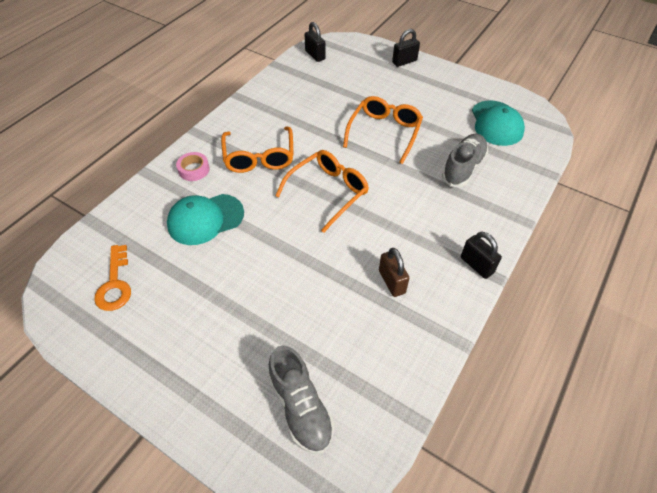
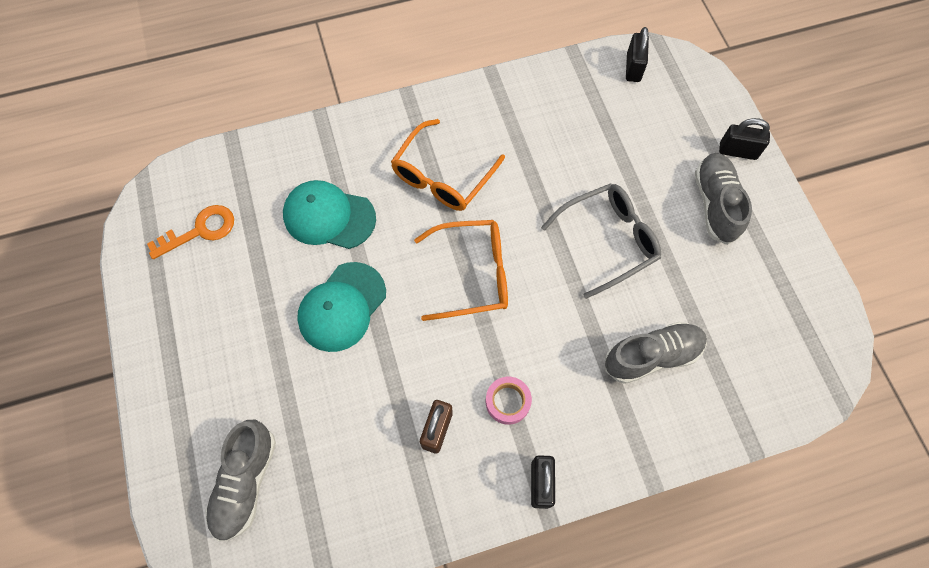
camera: 40 degrees right, 15 degrees up
orange key [94,245,131,311] -> orange key turned 150 degrees counterclockwise [147,205,234,259]
pink tape [176,152,210,181] -> pink tape moved to [486,377,532,425]
orange glasses [343,96,423,164] -> grey glasses [541,183,661,299]
turquoise cap [472,100,525,146] -> turquoise cap moved to [297,262,386,352]
none -> grey shoe [695,153,752,245]

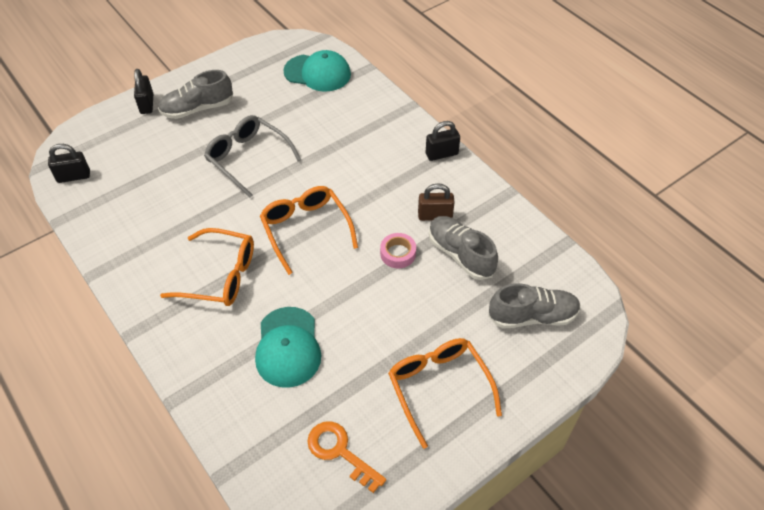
camera: 110 degrees left, 15 degrees down
turquoise cap [297,262,386,352] -> turquoise cap moved to [283,50,351,92]
pink tape [486,377,532,425] -> pink tape moved to [380,233,416,268]
grey shoe [605,322,707,384] -> grey shoe moved to [429,216,498,280]
none -> orange glasses [388,338,502,449]

